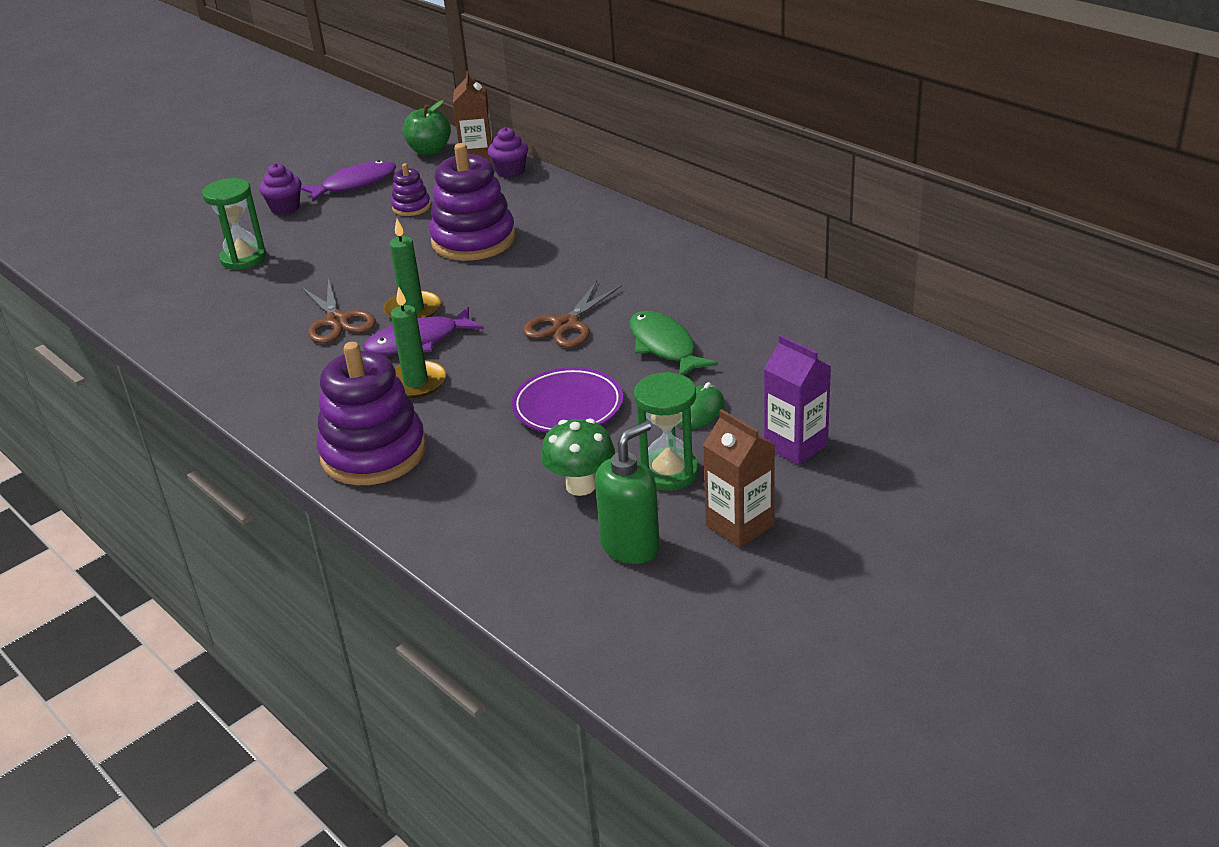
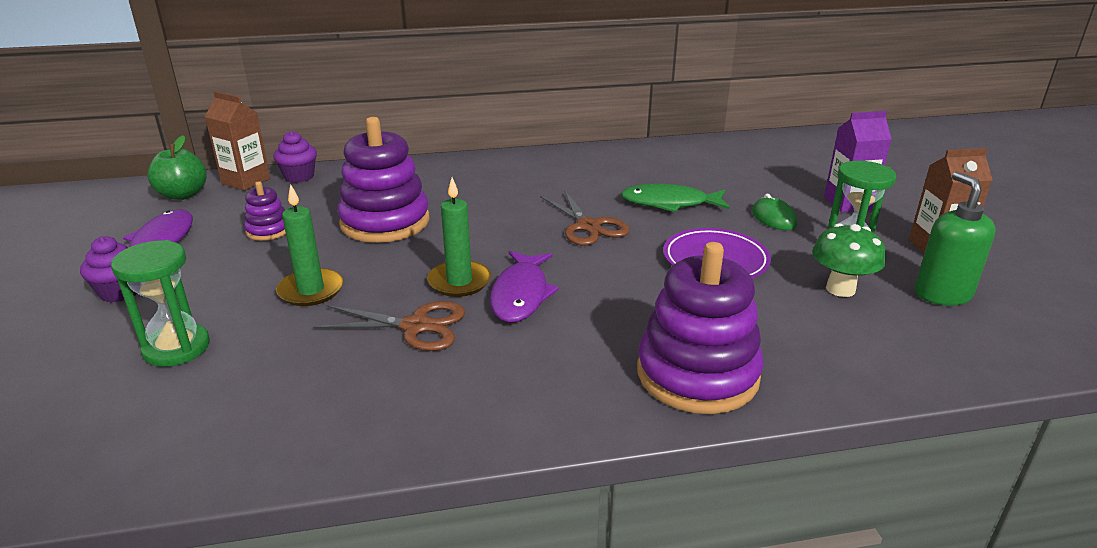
camera: 60 degrees left, 5 degrees down
green candle [391,287,446,398] -> green candle moved to [276,184,343,306]

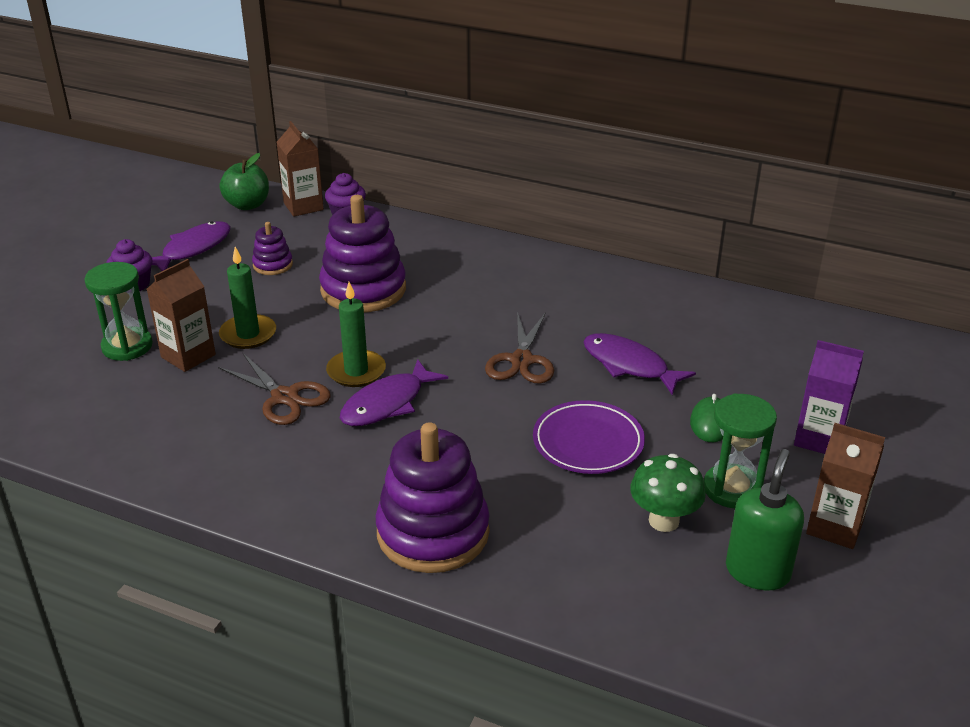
camera: 35 degrees right, 5 degrees up
green fish [621,184,730,212] -> purple fish [583,333,696,395]
none -> brown carton [147,259,216,372]

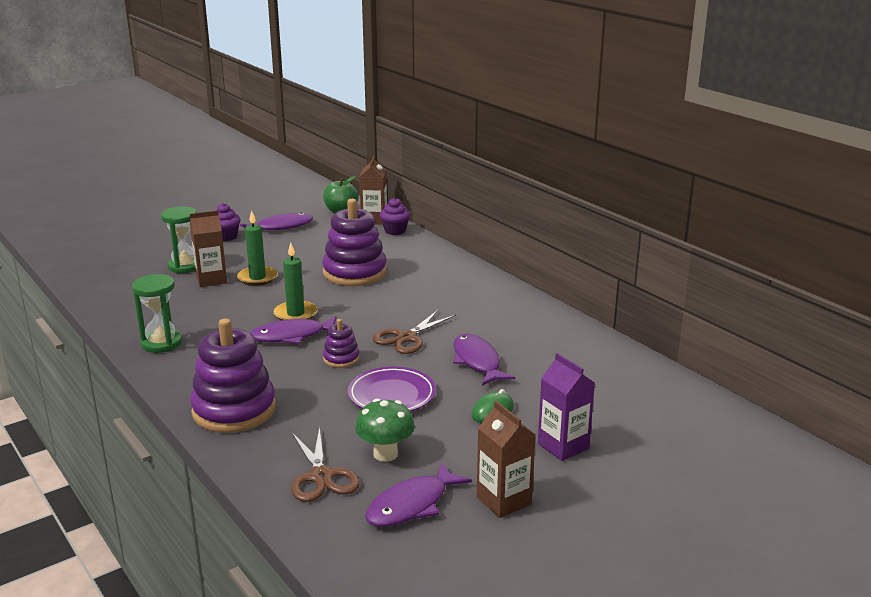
camera: 30 degrees right, 10 degrees down
brown scissors [218,352,331,425] -> brown scissors moved to [291,427,360,502]
purple stacking toy [252,222,293,275] -> purple stacking toy moved to [323,319,360,368]
green hourglass [704,394,777,508] -> green hourglass moved to [132,274,182,353]
green soap dispenser [726,449,804,591] -> purple fish [365,462,472,527]

